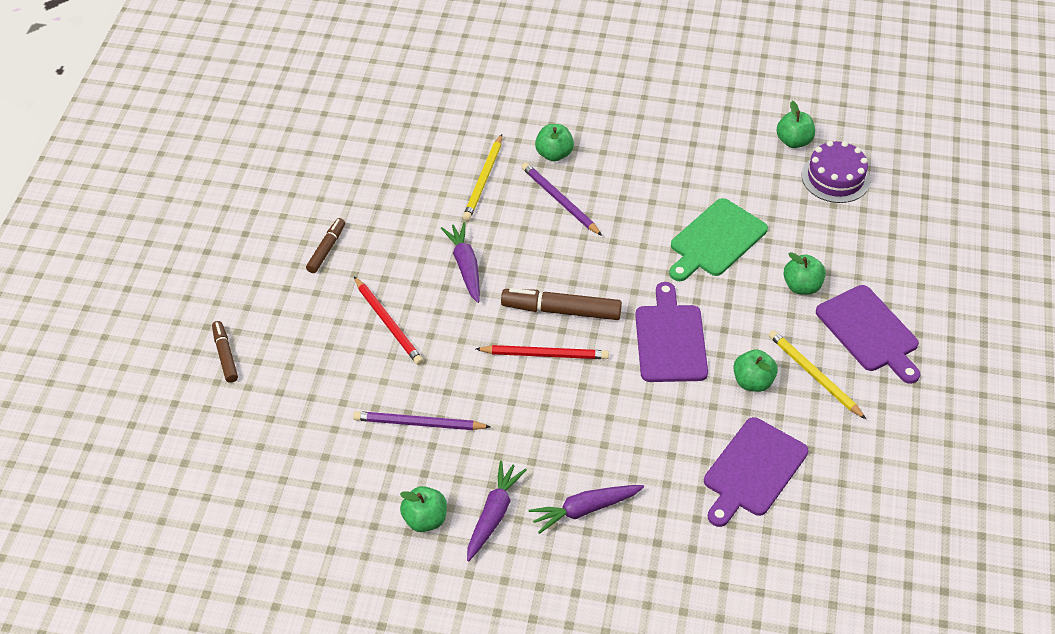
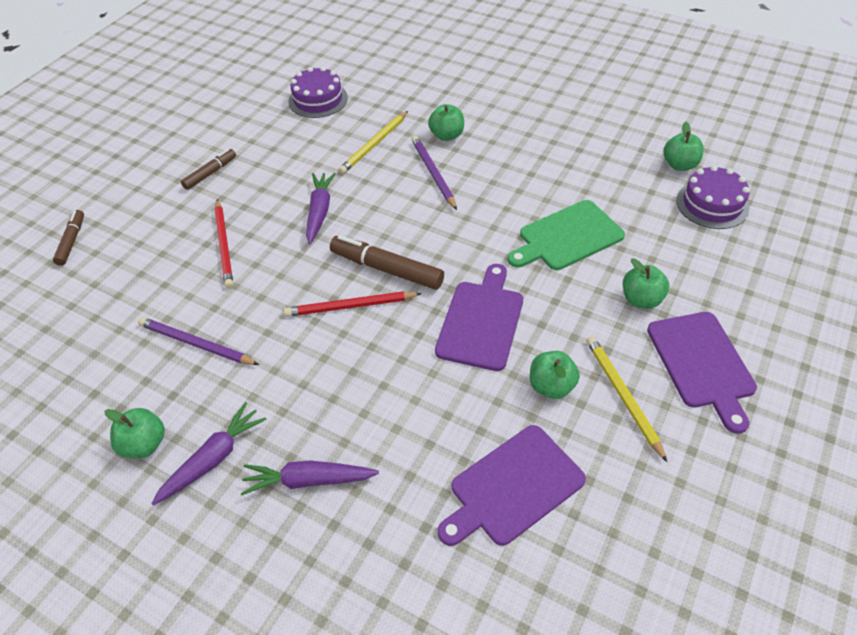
camera: 20 degrees right, 0 degrees up
red pencil [476,345,609,359] -> red pencil turned 150 degrees clockwise [284,292,422,317]
none -> purple cake [289,67,348,118]

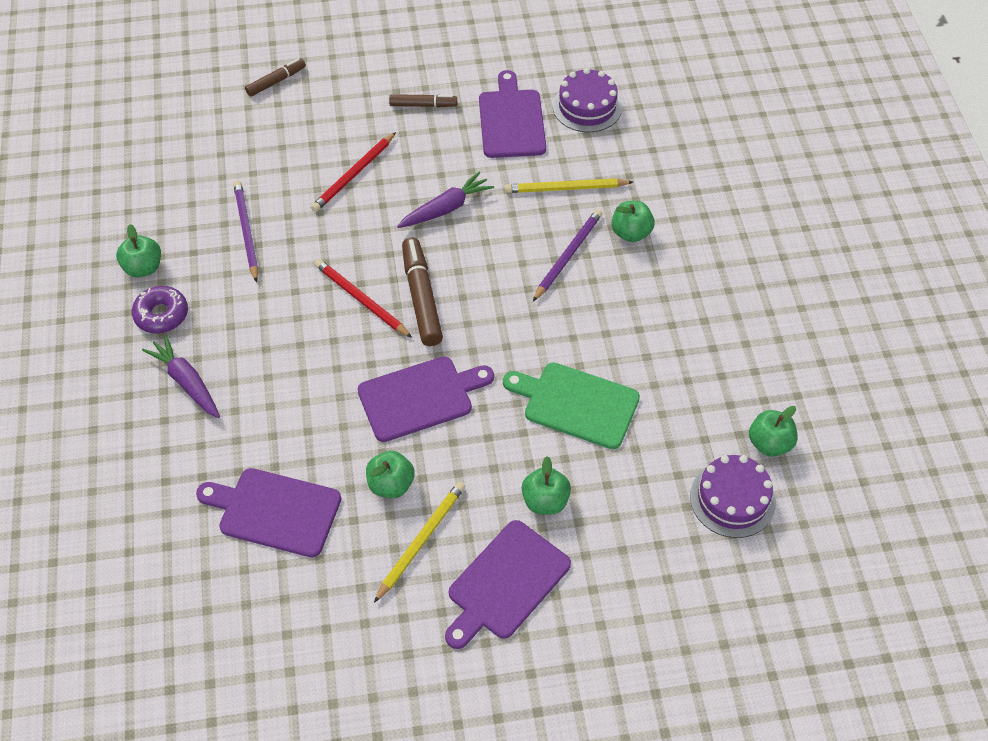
camera: 50 degrees right, 5 degrees up
purple carrot [151,402,266,505] -> purple donut [132,286,188,333]
none -> purple cutting board [479,70,546,158]

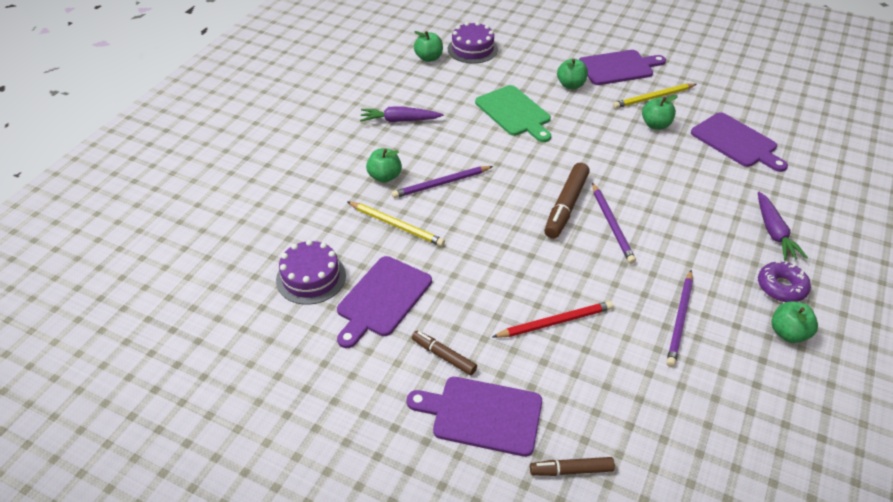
camera: 145 degrees left, 10 degrees down
red pencil [314,259,412,338] -> purple pencil [592,183,636,264]
purple cutting board [358,356,494,442] -> purple cutting board moved to [407,377,542,457]
purple carrot [397,171,494,228] -> purple carrot moved to [360,107,443,122]

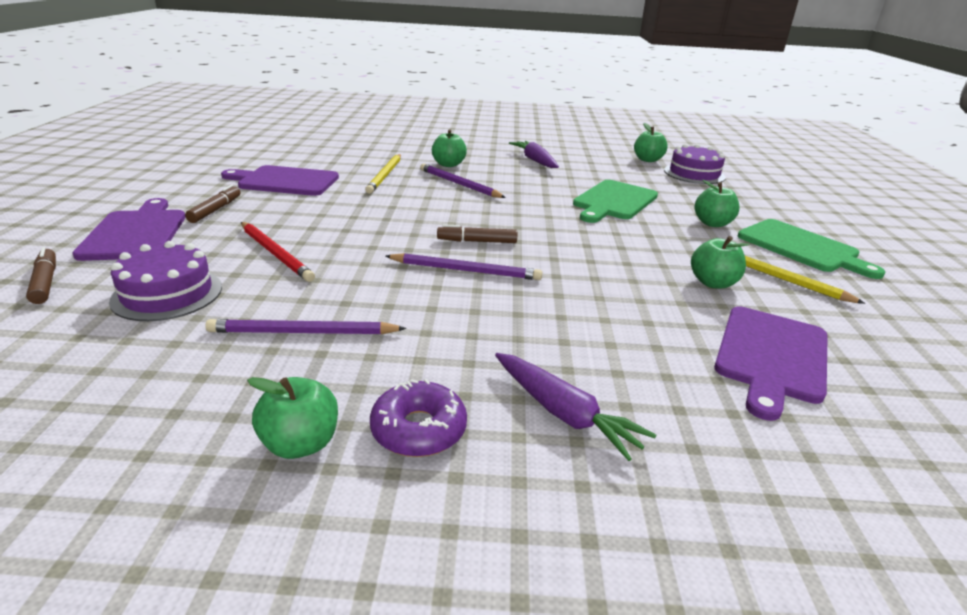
camera: 65 degrees right, 15 degrees down
purple cake [276,240,346,305] -> purple cake moved to [109,241,222,321]
brown marker [544,163,590,239] -> brown marker [437,224,517,243], size x0.60
purple cutting board [579,50,666,85] -> green cutting board [738,219,885,279]
purple pencil [592,183,636,264] -> purple pencil turned 135 degrees counterclockwise [385,253,543,280]
purple carrot [758,191,808,260] -> purple carrot turned 105 degrees counterclockwise [495,353,656,461]

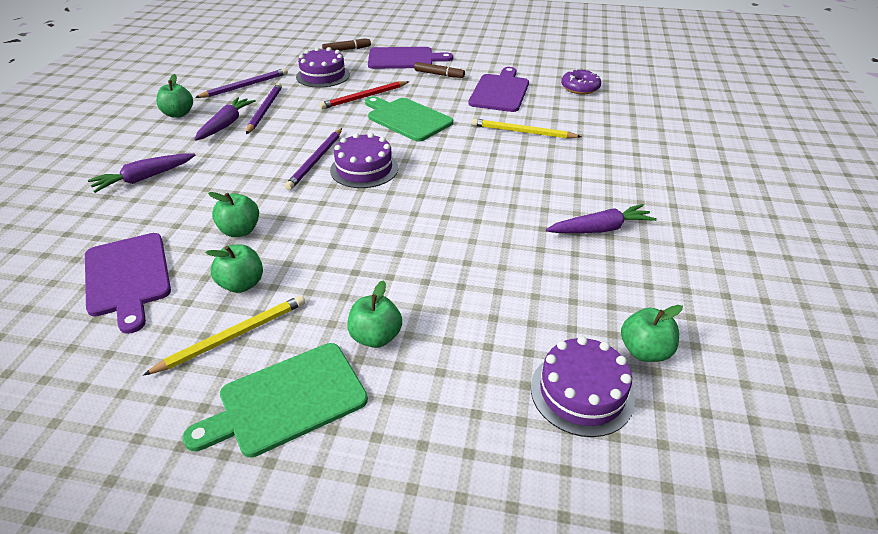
camera: 100 degrees right, 10 degrees up
purple donut [370,379,467,457] -> purple donut moved to [561,69,601,94]
purple pencil [420,163,506,198] -> purple pencil moved to [195,68,288,98]
green apple [432,129,467,167] -> green apple moved to [208,192,259,237]
brown marker [437,224,517,243] -> purple cake [330,133,398,188]
green cutting board [573,180,658,223] -> green cutting board moved to [365,96,453,142]
purple cutting board [714,306,828,421] -> purple cutting board turned 150 degrees counterclockwise [85,233,171,334]
none -> purple carrot [194,97,256,141]

